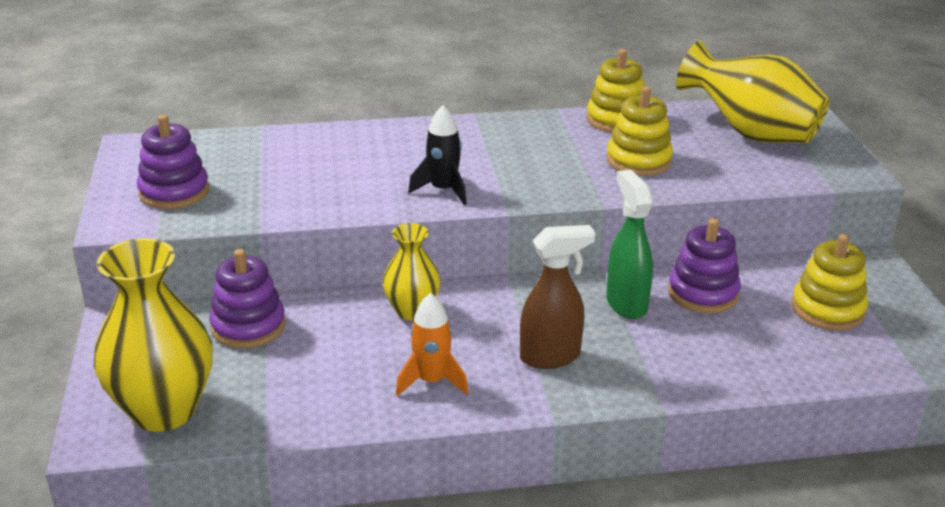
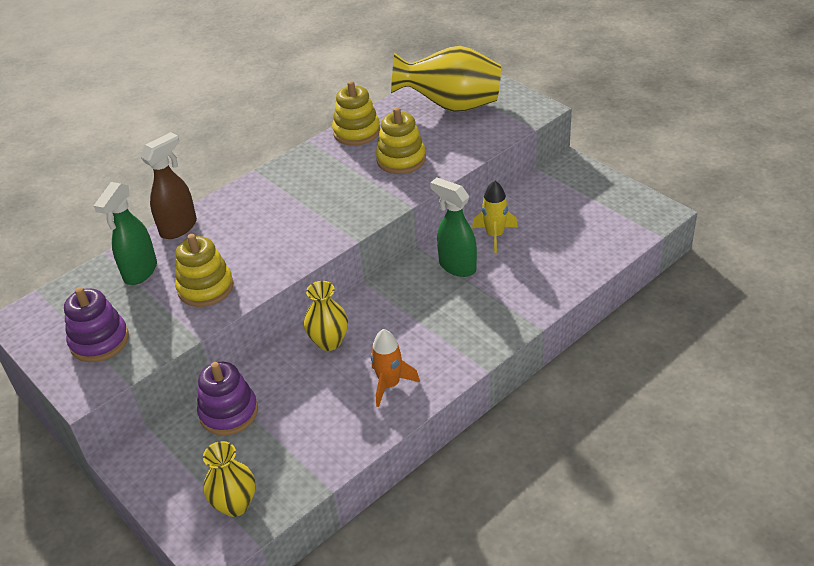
camera: 30 degrees left, 10 degrees up
yellow vase [94,238,213,432] -> yellow vase [203,441,256,517], size x0.57
black rocket [408,105,467,205] -> none
brown spray bottle [520,225,596,369] -> brown spray bottle moved to [140,132,197,239]
purple stacking toy [668,218,741,313] -> yellow rocket [472,180,518,253]
yellow stacking toy [792,234,868,330] -> yellow stacking toy moved to [175,234,233,307]
none -> green spray bottle [94,182,157,285]

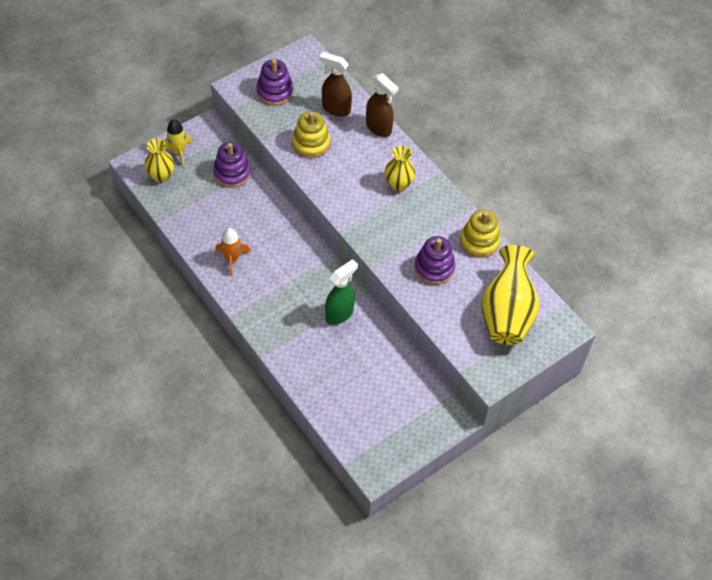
camera: 90 degrees right, 15 degrees up
green spray bottle [94,182,157,285] -> brown spray bottle [319,52,352,116]
yellow vase [304,281,348,351] -> yellow vase moved to [385,146,415,191]
yellow stacking toy [376,107,426,174] -> purple stacking toy [414,236,455,285]
yellow rocket [472,180,518,253] -> yellow rocket moved to [164,119,192,167]

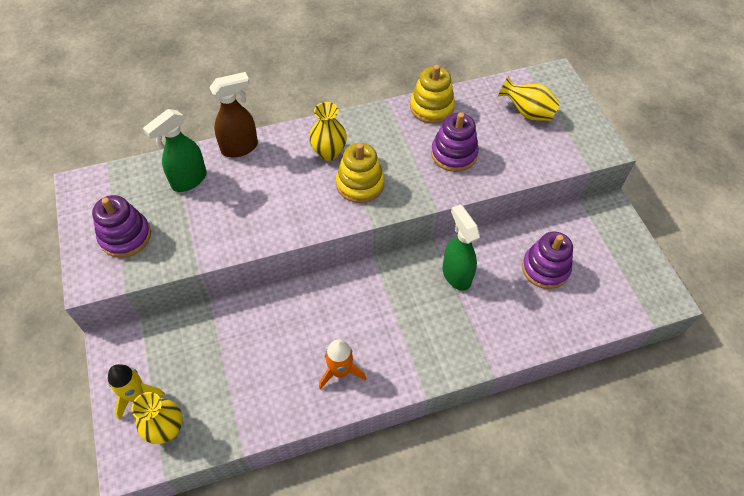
camera: 70 degrees left, 0 degrees up
purple stacking toy [213,142,251,188] -> purple stacking toy moved to [522,232,573,289]
yellow stacking toy [292,111,330,158] -> yellow stacking toy moved to [336,143,384,203]
brown spray bottle [319,52,352,116] -> green spray bottle [143,109,207,192]
yellow vase [481,245,540,345] -> yellow vase [498,76,560,121], size x0.57

